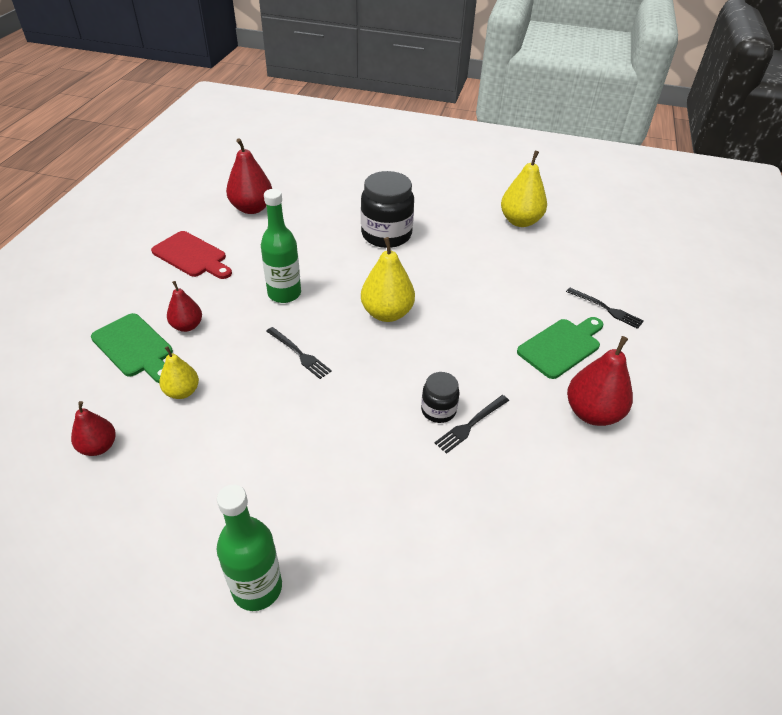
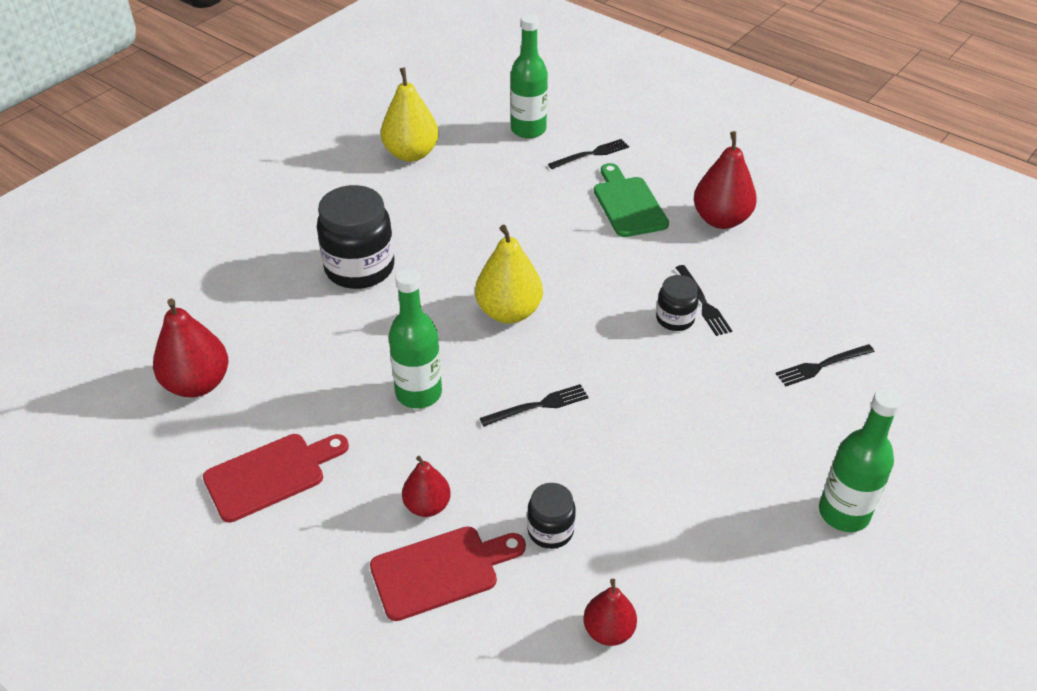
camera: 65 degrees left, 0 degrees up
green cutting board [91,313,173,383] -> red cutting board [370,527,526,621]
yellow pear [159,346,199,399] -> black jar [527,483,575,549]
none -> green bottle [510,14,548,139]
none -> black fork [776,344,875,386]

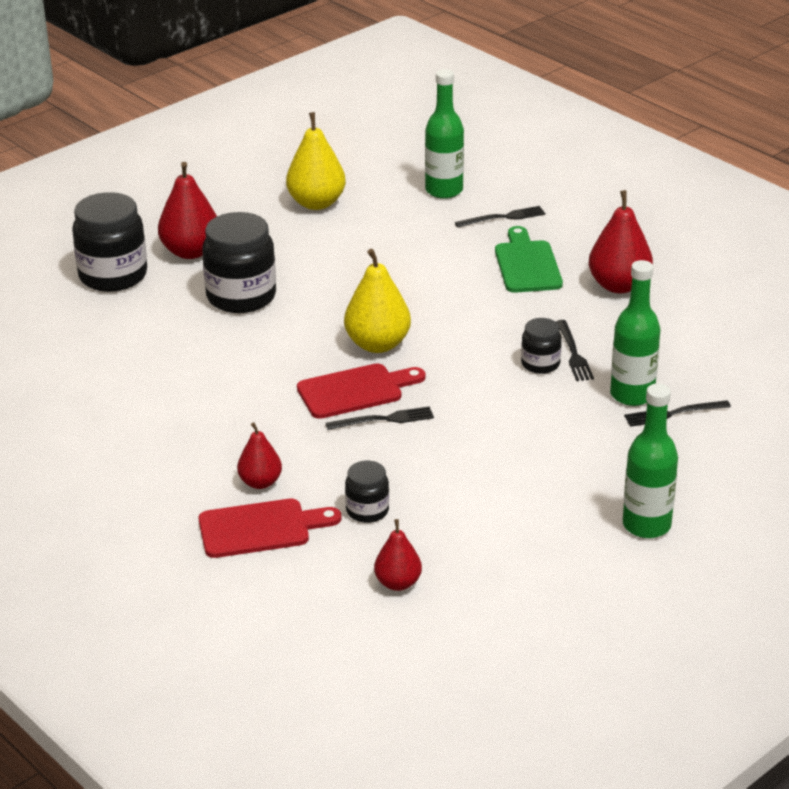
camera: 10 degrees right, 10 degrees down
red pear [153,299,228,397] -> red pear moved to [158,162,217,259]
red cutting board [203,434,349,523] -> red cutting board moved to [297,363,426,419]
green bottle [389,268,442,409] -> green bottle moved to [610,260,660,406]
none -> black jar [72,192,147,292]

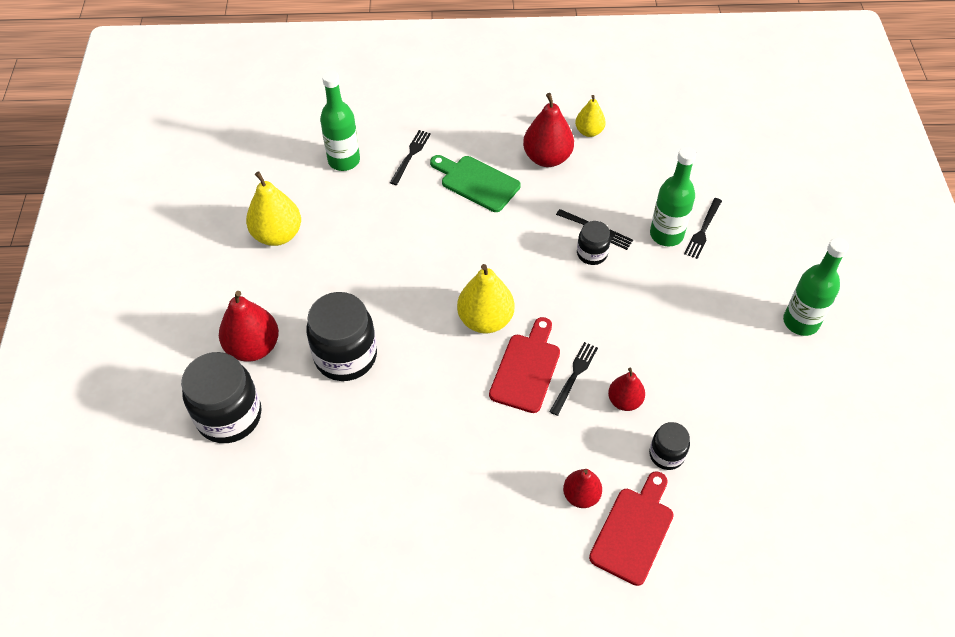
camera: 50 degrees left, 20 degrees up
red pear [374,519,422,591] -> red pear moved to [608,368,645,411]
none -> yellow pear [575,95,606,137]

